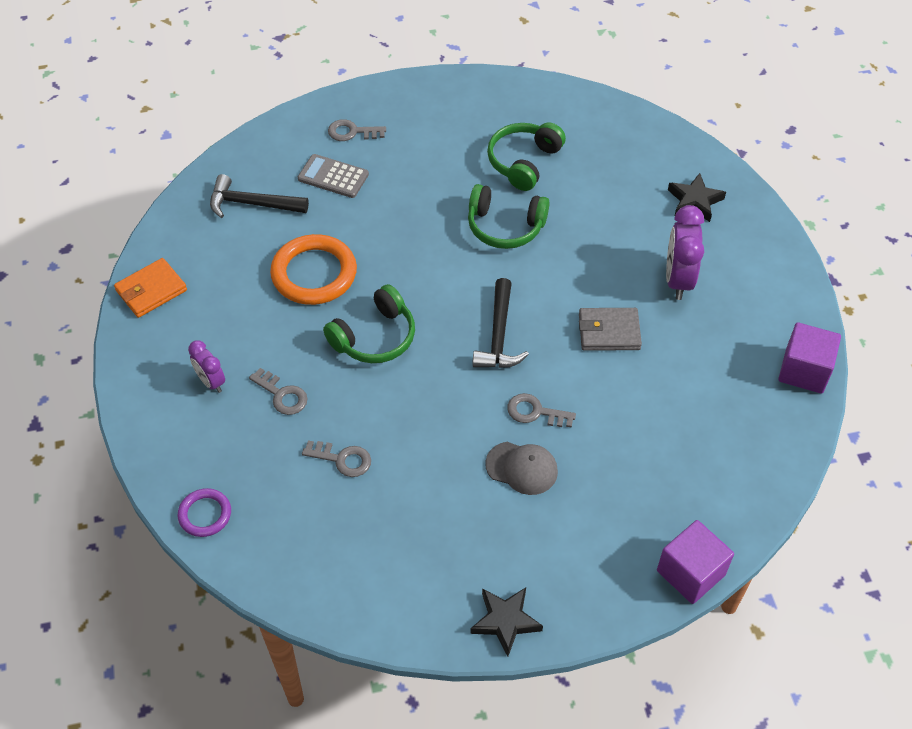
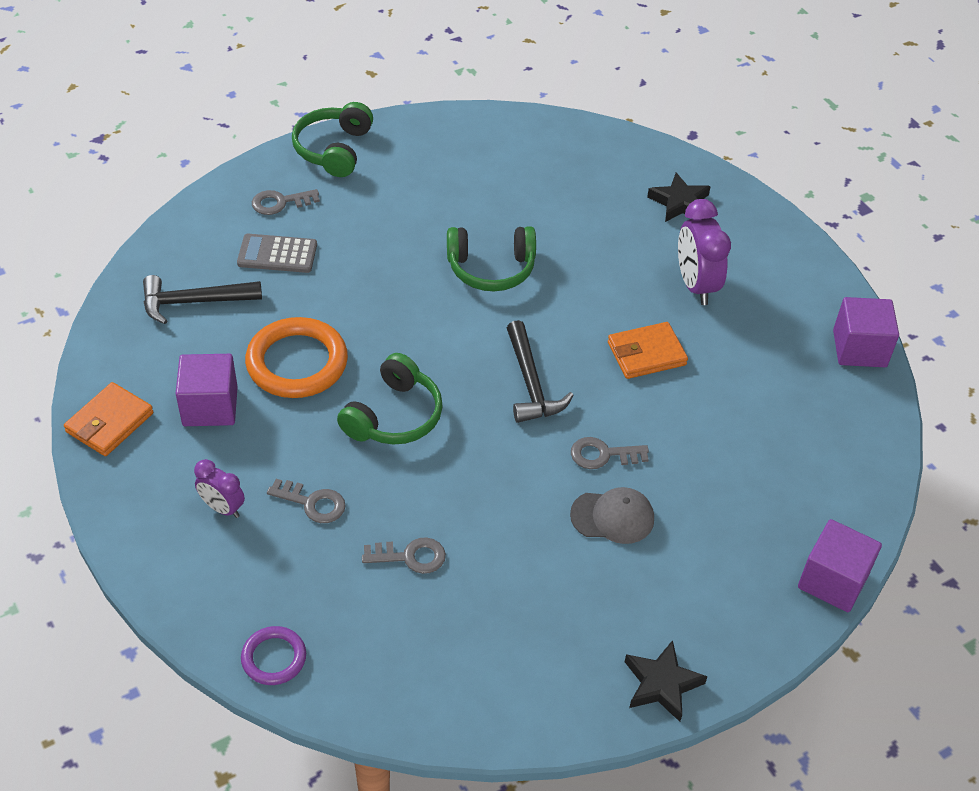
camera: 20 degrees left, 5 degrees down
green headphones [487,123,566,191] -> green headphones moved to [292,102,373,177]
grey wallet [579,308,642,351] -> orange wallet [608,322,688,379]
none -> purple cube [176,354,238,426]

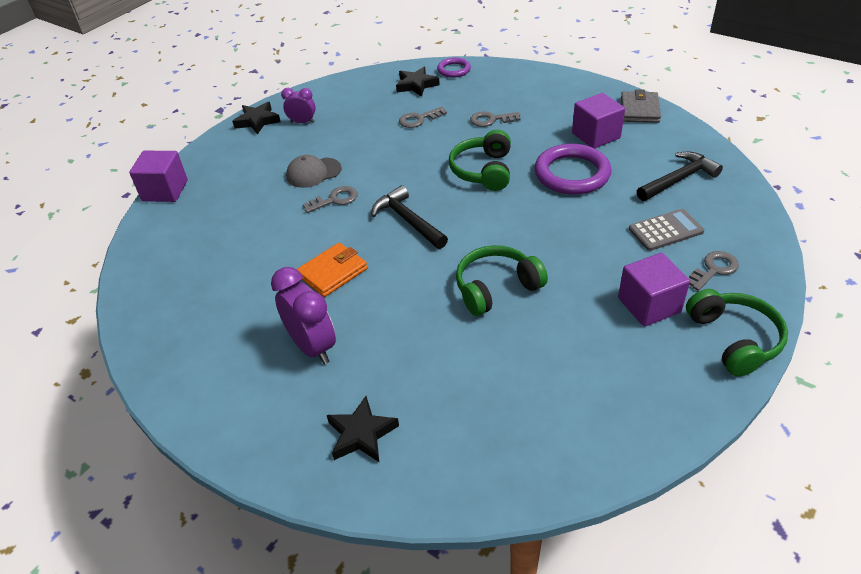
camera: 160 degrees right, 5 degrees down
orange wallet [64,382,153,456] -> grey wallet [621,89,661,123]
purple clock [194,459,245,518] -> purple clock moved to [281,88,316,123]
orange ring [245,317,348,398] -> purple ring [534,144,612,195]
purple cube [833,297,899,367] -> purple cube moved to [618,253,690,327]
none -> black star [396,67,440,97]

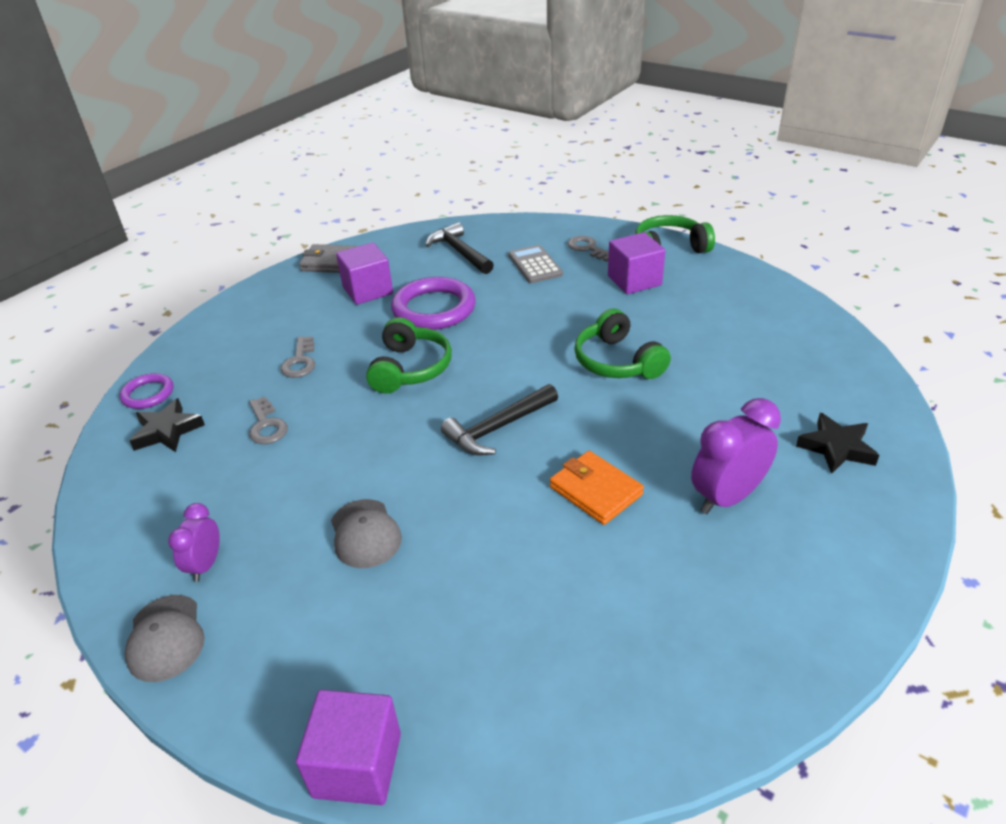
camera: 90 degrees left, 5 degrees down
black star [232,102,281,134] -> grey cap [125,595,205,682]
grey key [303,186,358,213] -> none
green headphones [449,130,511,191] -> green headphones turned 90 degrees counterclockwise [366,317,452,394]

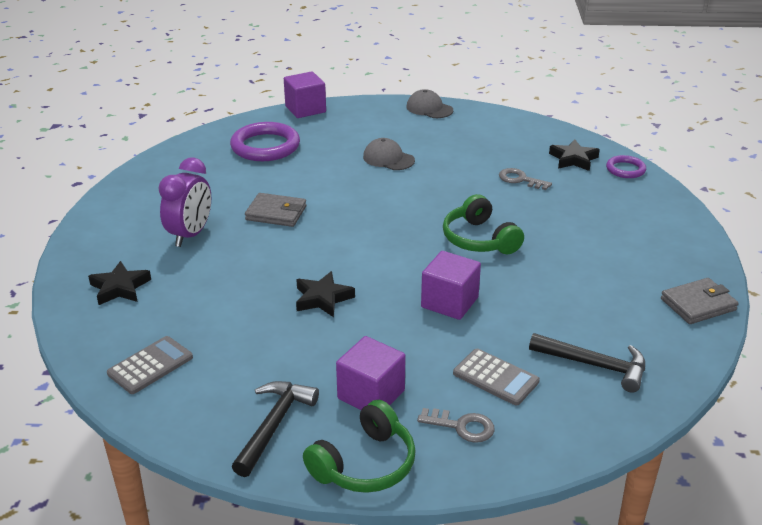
camera: 145 degrees right, 5 degrees down
purple clock [168,503,220,582] -> none
grey key [280,336,315,378] -> none
purple cube [336,243,393,305] -> purple cube moved to [421,251,481,320]
purple ring [391,277,476,330] -> purple ring moved to [230,122,300,161]
black hammer [441,384,558,456] -> black hammer moved to [232,381,319,477]
orange wallet [550,451,644,525] -> grey wallet [245,193,306,227]
green headphones [574,308,671,379] -> black star [296,271,355,317]
none -> grey calculator [107,336,193,394]

